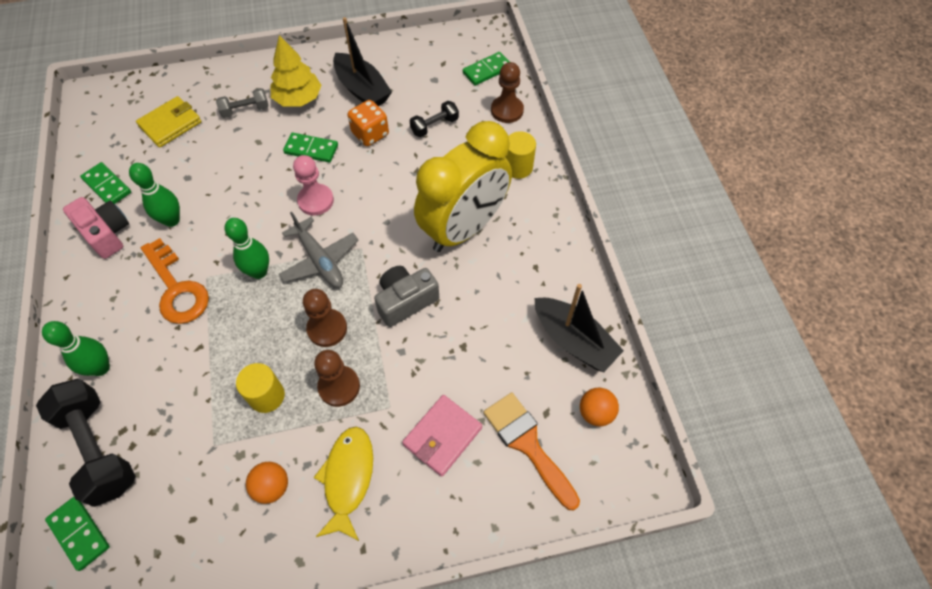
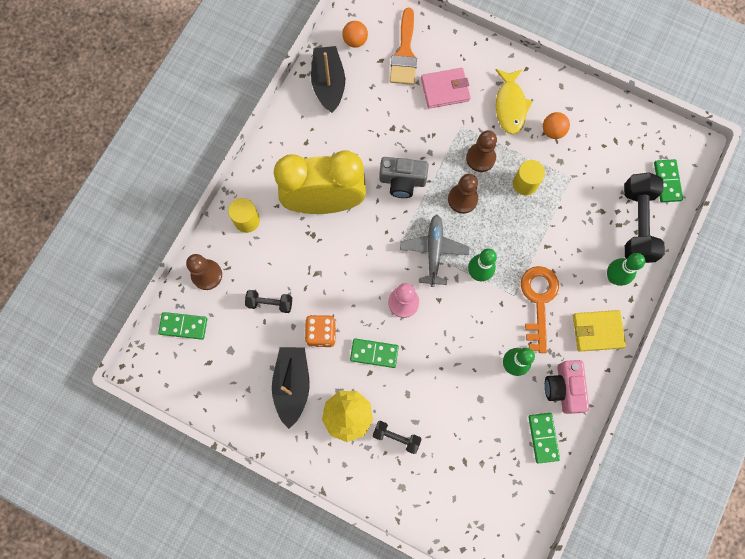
camera: 140 degrees left, 15 degrees up
yellow wallet [136,96,202,148] -> yellow wallet moved to [573,310,626,352]
grey dumbbell [216,88,268,118] -> black dumbbell [372,421,422,454]
green domino [283,133,338,163] -> green domino turned 45 degrees counterclockwise [350,338,399,368]
yellow fish [313,426,373,541] -> yellow fish turned 45 degrees counterclockwise [496,69,533,134]

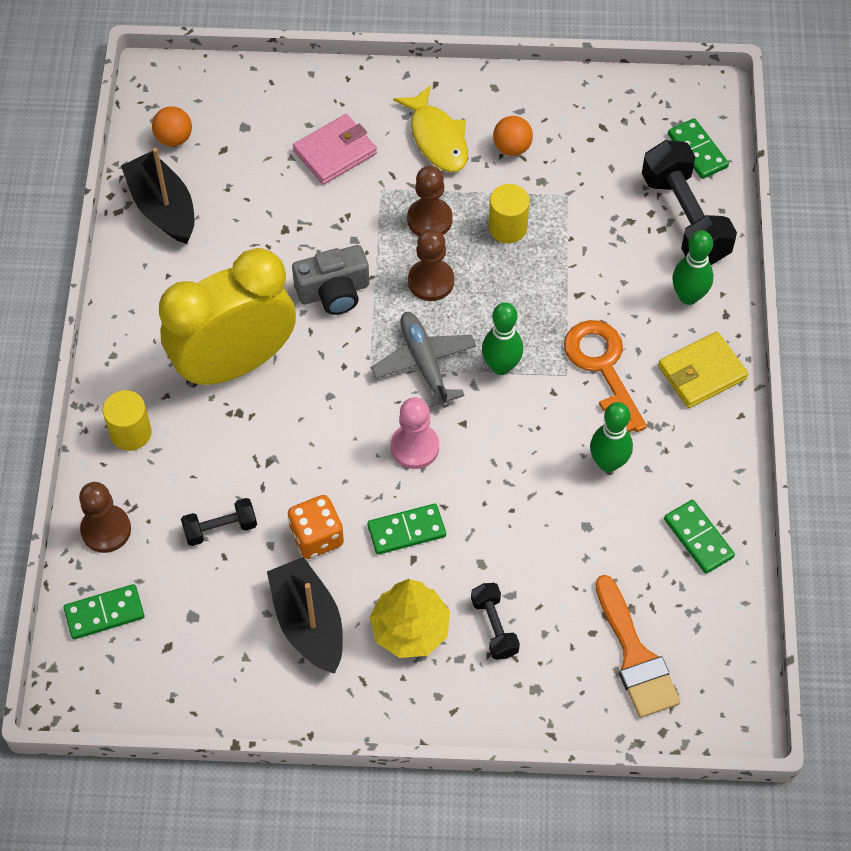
camera: 25 degrees left, 15 degrees down
black dumbbell [372,421,422,454] -> black dumbbell turned 75 degrees clockwise [471,583,520,660]
orange brush [390,8,417,85] -> orange brush moved to [595,575,681,718]
pink camera [545,360,589,414] -> none

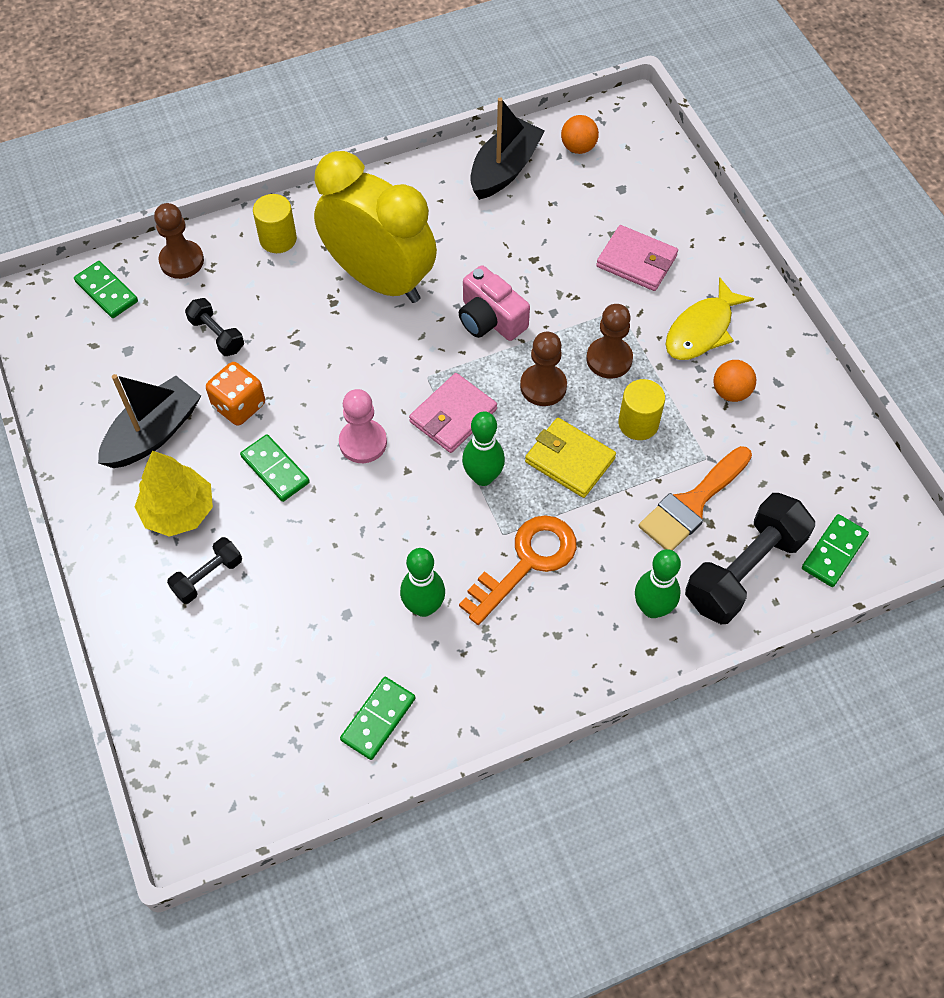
camera: 65 degrees right, 0 degrees up
grey camera [292,245,369,315] -> pink camera [459,265,530,341]
grey plane [371,312,476,408] -> pink wallet [409,373,497,453]
orange brush [595,575,681,718] -> orange brush moved to [639,446,752,550]
yellow wallet [658,332,748,408] -> yellow wallet moved to [525,418,616,498]

